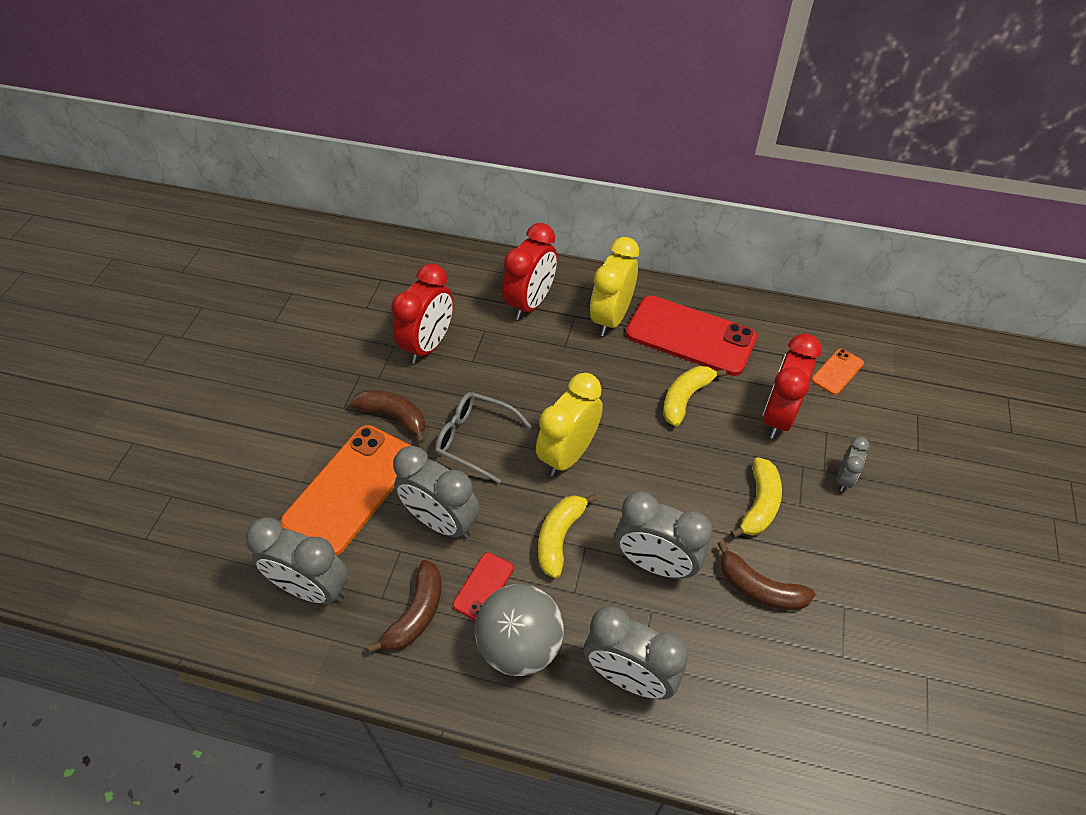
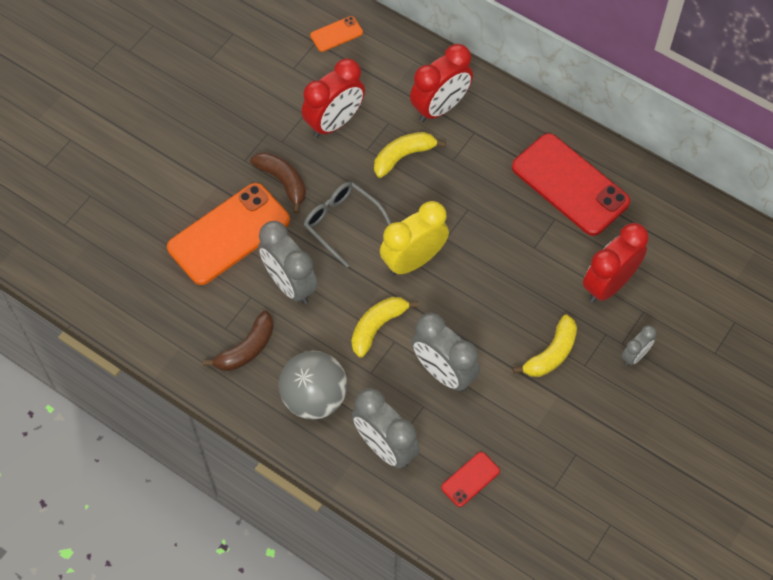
camera: 20 degrees right, 10 degrees up
grey clock [245,517,348,604] -> none
red phone [452,552,514,621] -> red phone moved to [441,452,500,507]
yellow clock [590,237,639,336] -> none
yellow banana [663,366,727,427] -> yellow banana moved to [374,132,446,178]
brown banana [717,540,815,610] -> none
orange phone [812,348,864,395] -> orange phone moved to [310,16,363,52]

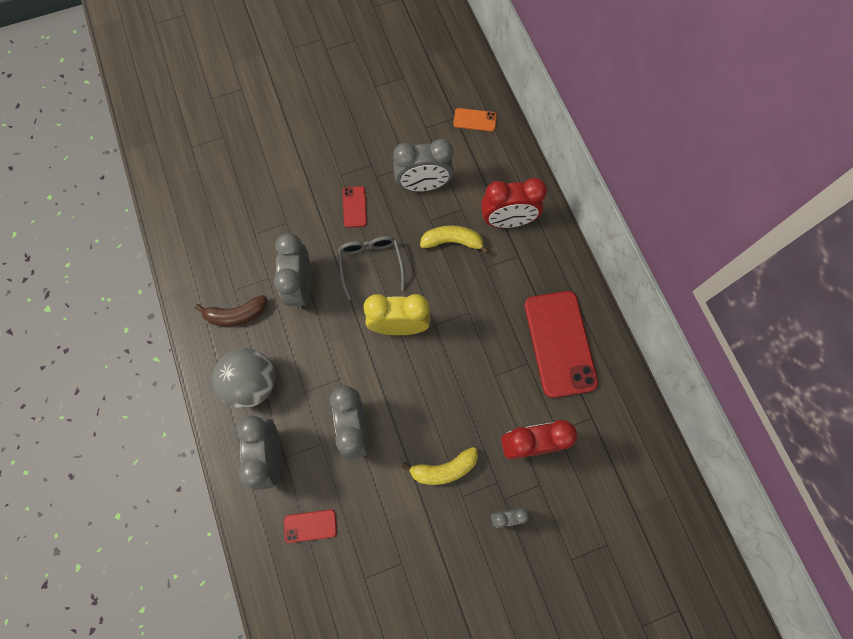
camera: 35 degrees right, 10 degrees up
orange phone [167,183,290,285] -> none
brown banana [250,152,306,214] -> red phone [343,186,367,228]
red clock [302,58,365,138] -> grey clock [393,139,454,192]
yellow banana [351,297,418,358] -> none

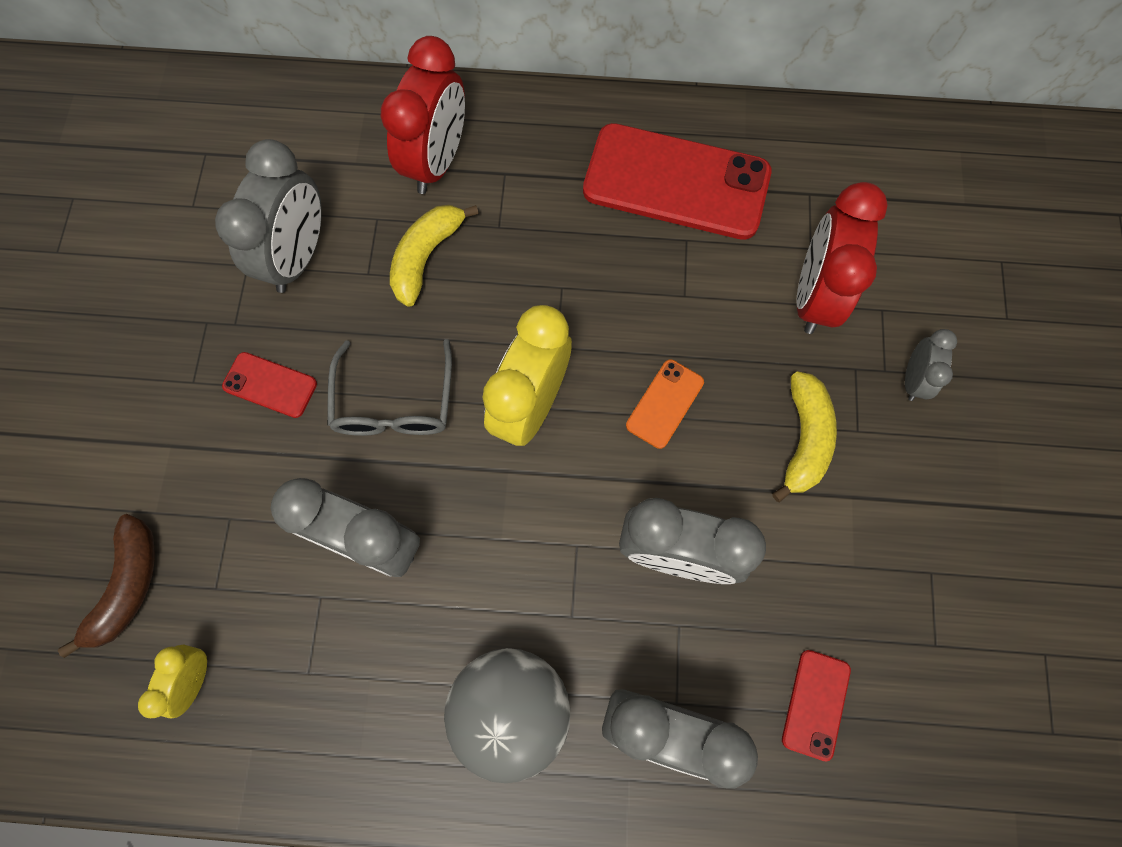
camera: 65 degrees left, 0 degrees up
brown banana [195,295,267,326] -> brown banana moved to [58,514,155,658]
grey glasses [338,236,405,300] -> grey glasses turned 105 degrees counterclockwise [327,339,452,436]
orange phone [453,108,497,132] -> orange phone moved to [626,360,704,449]
none -> yellow clock [138,645,207,718]

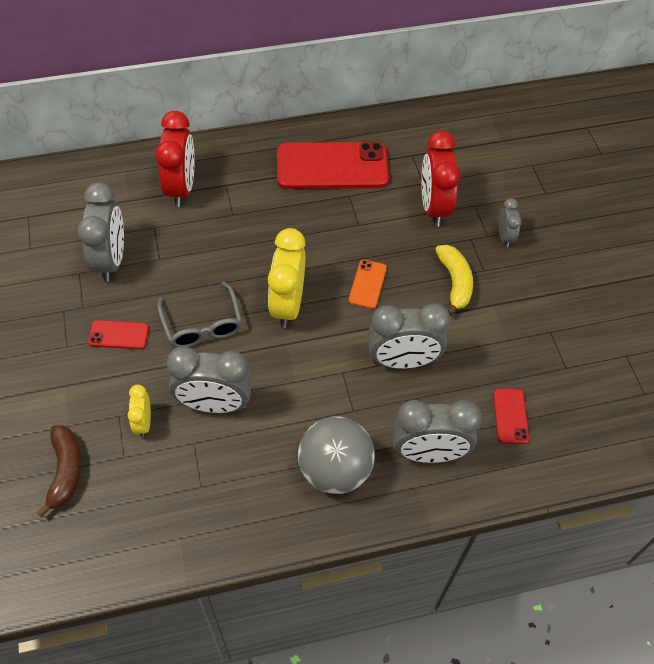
camera: 20 degrees left, 15 degrees down
yellow clock [138,645,207,718] -> yellow clock moved to [128,385,151,437]
yellow banana [390,205,479,307] -> none

